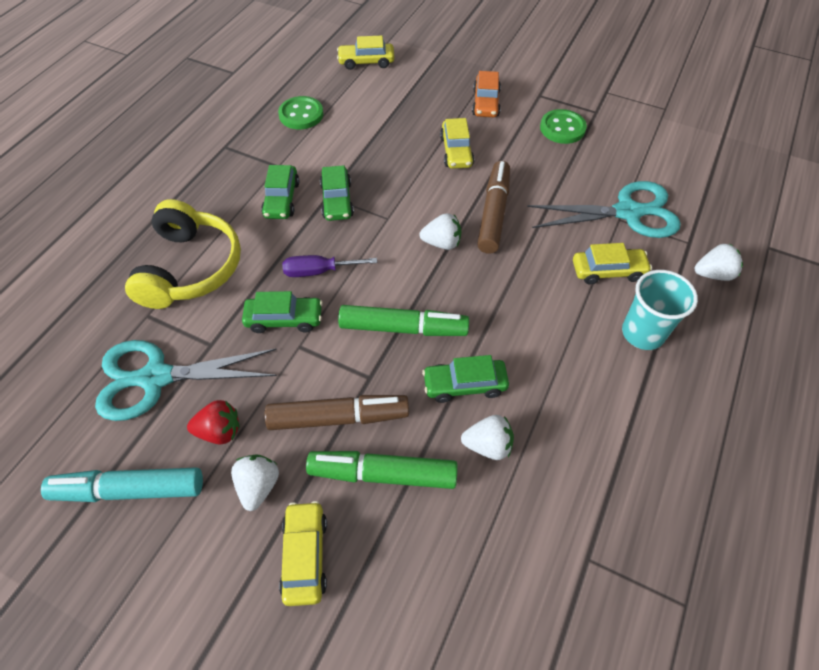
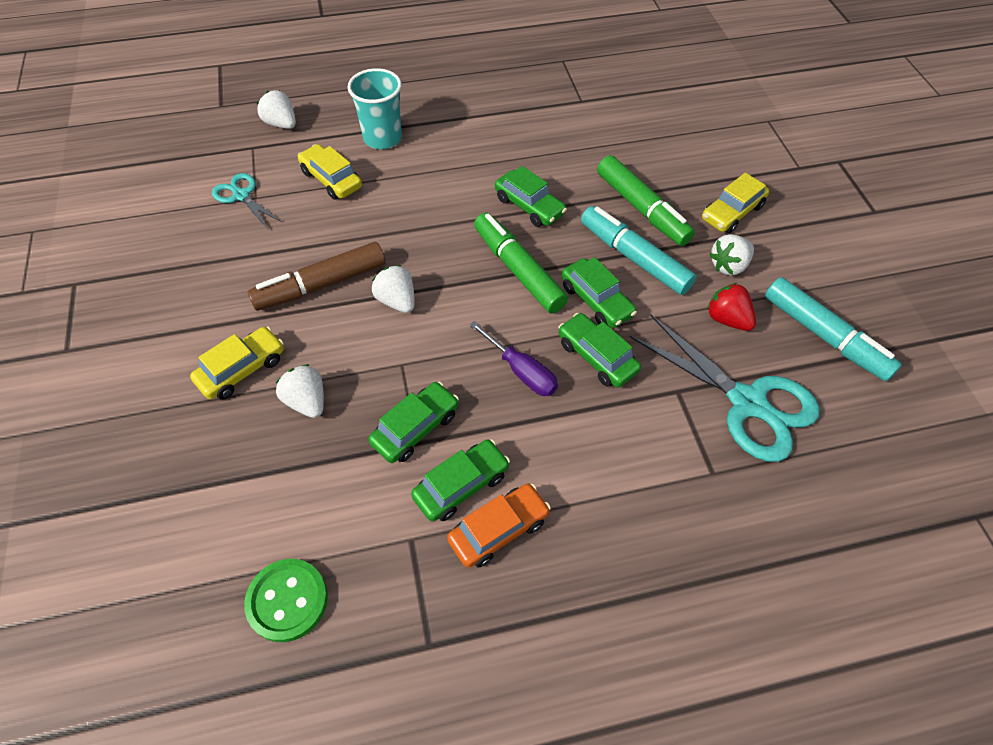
camera: 130 degrees left, 0 degrees up
yellow headphones [125,199,241,309] -> none
brown marker [265,395,409,430] -> turquoise marker [581,206,697,295]
yellow car [337,35,394,70] -> none
white strawberry [461,415,514,460] -> white strawberry moved to [276,364,324,418]
orange car [472,71,501,117] -> orange car moved to [447,484,551,568]
turquoise scissors [527,181,681,238] -> turquoise scissors [212,173,283,229], size x0.54
green button [540,109,587,144] -> none
none -> green car [562,257,637,328]

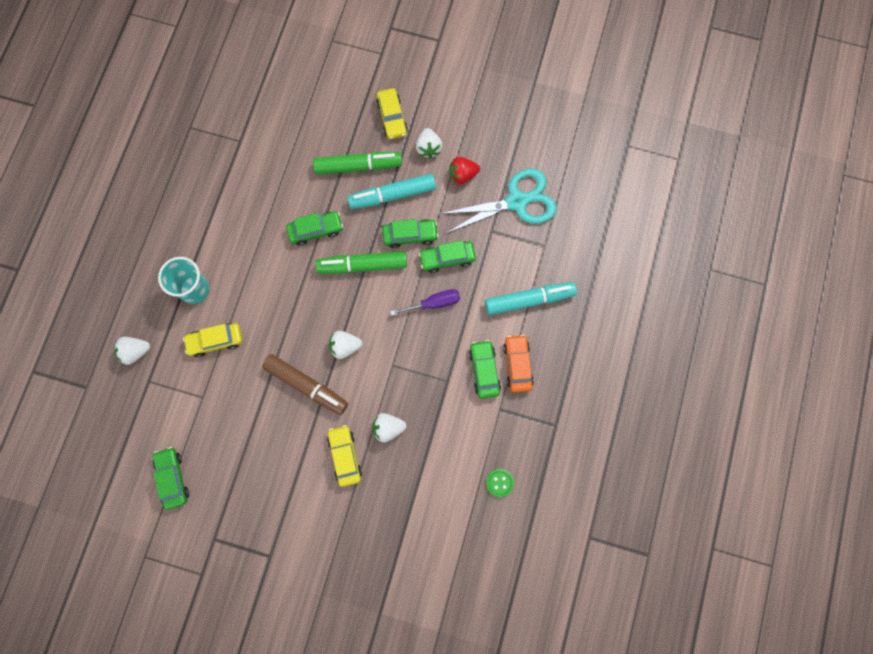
camera: 60 degrees left, 20 degrees up
turquoise scissors [212,173,283,229] -> none
green button [244,559,328,642] -> green button [486,469,514,497], size x0.65
brown marker [248,242,385,311] -> brown marker turned 60 degrees counterclockwise [262,354,348,415]
green car [368,382,459,463] -> green car moved to [153,447,189,509]
turquoise marker [765,277,902,381] -> turquoise marker moved to [485,282,577,315]

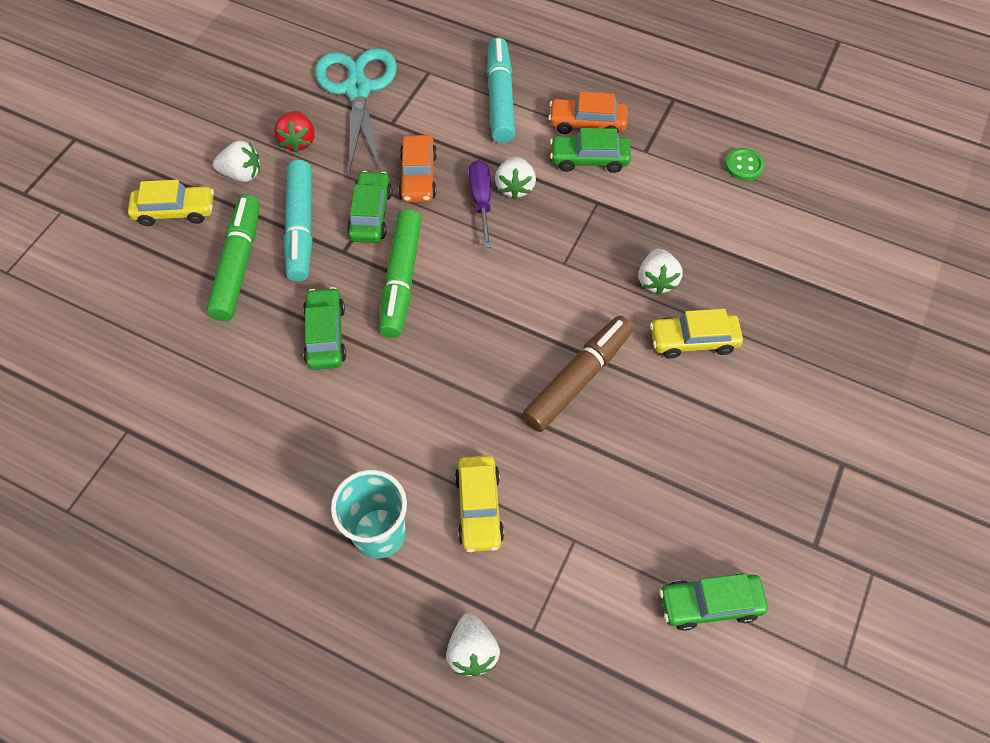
camera: 80 degrees left, 15 degrees down
white strawberry [329,331,362,359] -> white strawberry moved to [495,156,536,200]
green car [419,240,476,273] -> orange car [398,135,437,202]

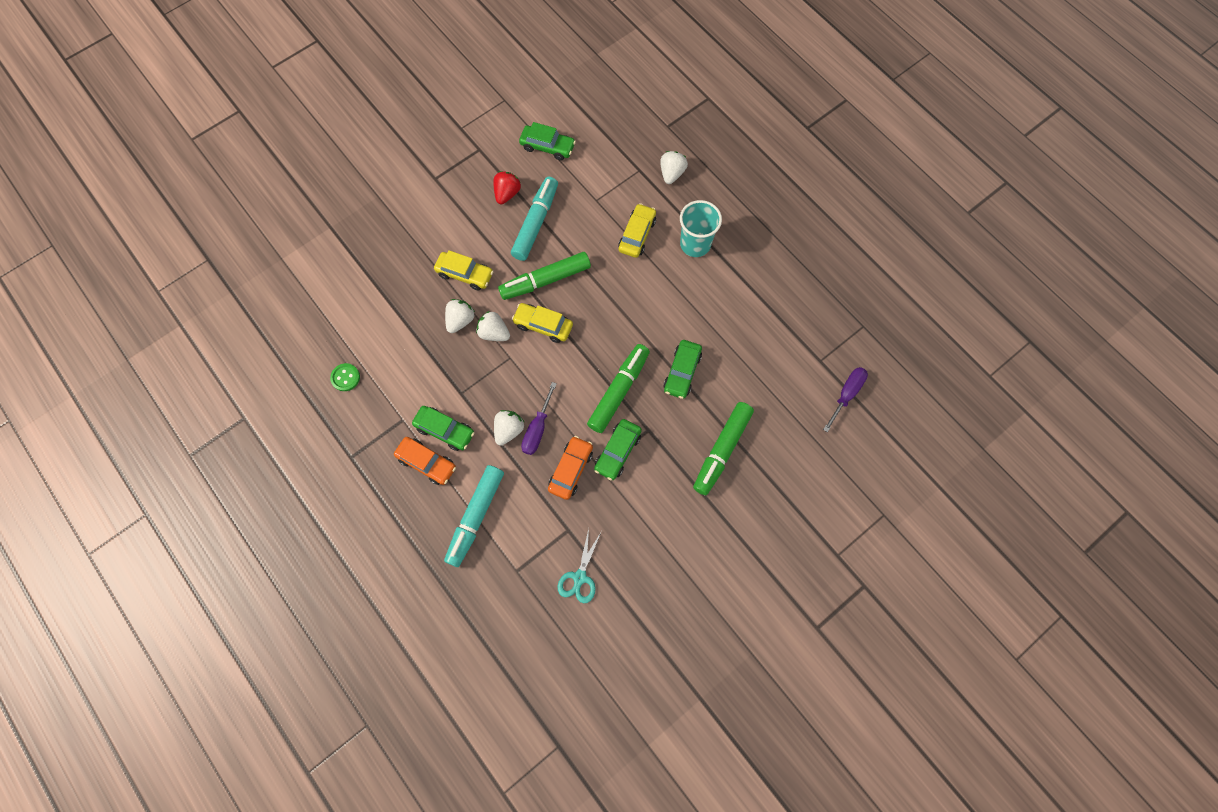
camera: 155 degrees left, 10 degrees up
yellow car [128,180,214,226] -> yellow car moved to [512,303,573,343]
white strawberry [213,141,260,182] -> white strawberry moved to [476,311,510,341]
red strawberry [274,111,315,152] -> red strawberry moved to [493,171,521,204]
turquoise marker [284,160,312,282] -> turquoise marker moved to [511,177,558,261]
turquoise scissors [315,48,397,173] -> turquoise scissors [558,529,601,603], size x0.54
brown marker [522,316,633,432] -> green marker [498,252,591,300]
none -> purple screwdriver [823,367,868,432]

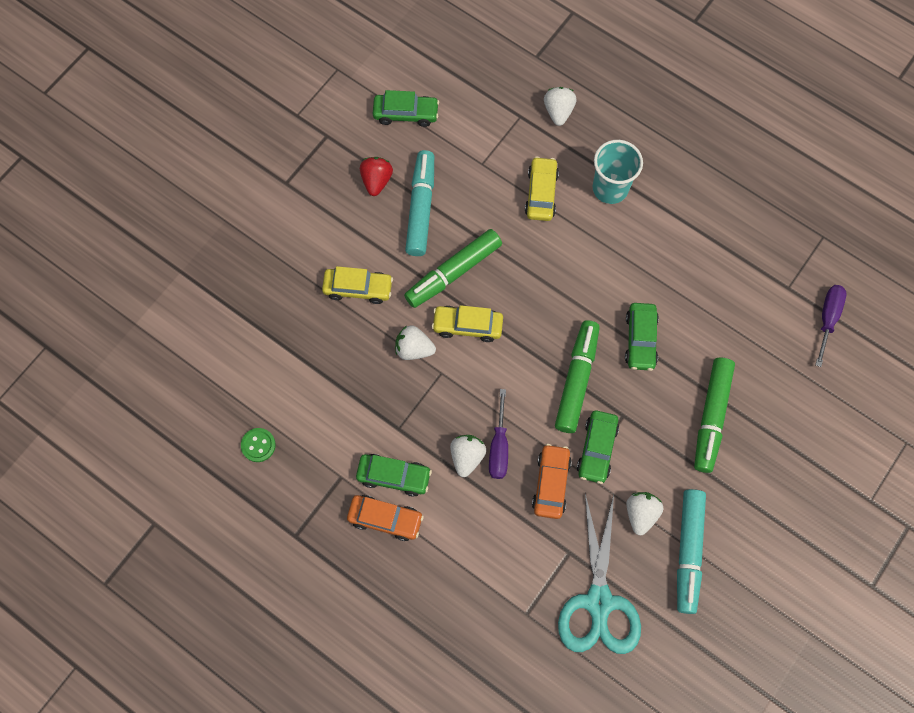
camera: 15 degrees left, 0 degrees up
turquoise marker [444,465,504,567] -> turquoise marker moved to [677,489,706,614]
white strawberry [445,299,475,333] -> white strawberry moved to [626,492,663,535]
turquoise scissors [558,529,601,603] -> turquoise scissors [558,494,641,654], size x1.87

